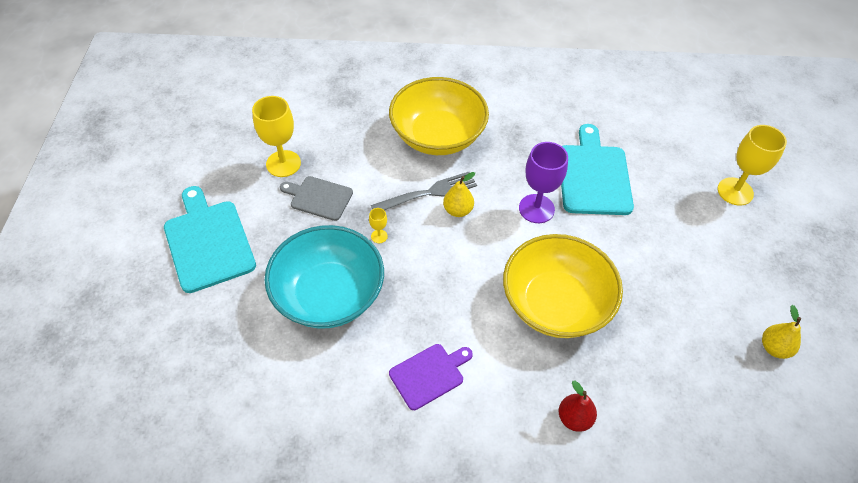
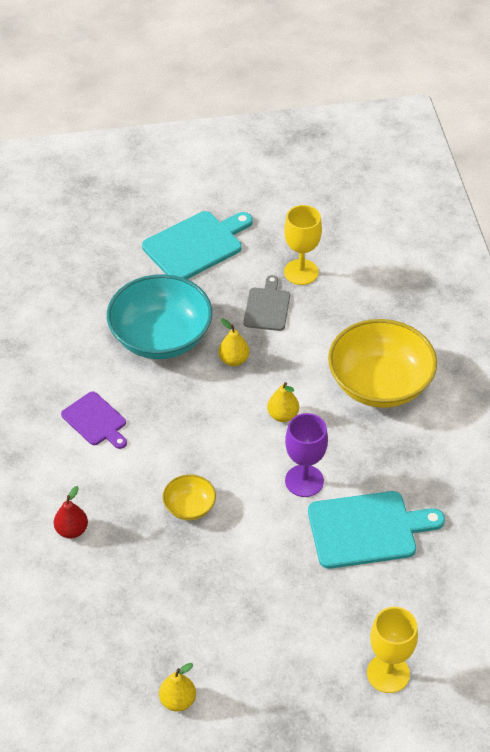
camera: 80 degrees right, 5 degrees down
yellow goblet [369,208,388,243] -> yellow pear [218,319,249,366]
grey fork [371,172,477,210] -> none
yellow bowl [503,234,623,338] -> yellow bowl [162,474,216,520], size x0.47

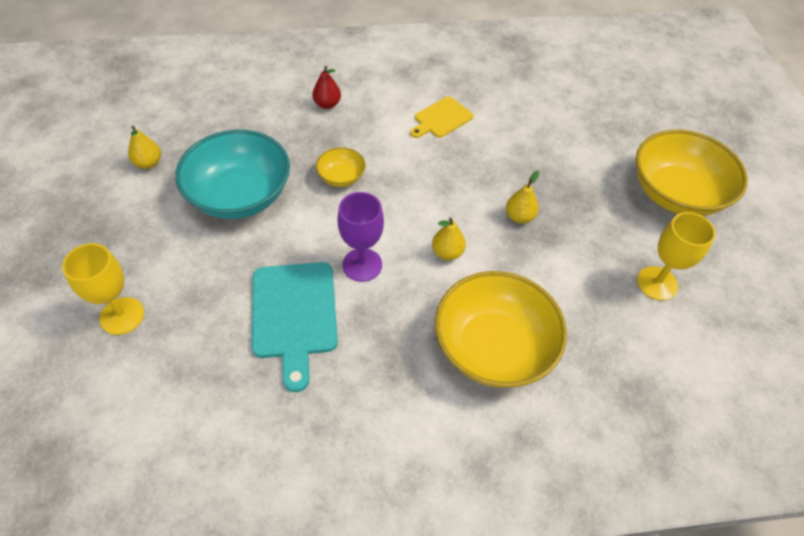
camera: 90 degrees right, 5 degrees up
purple cutting board [61,392,127,449] -> yellow cutting board [410,96,474,138]
turquoise bowl [107,274,212,359] -> turquoise bowl moved to [175,130,290,219]
turquoise cutting board [142,211,253,279] -> yellow bowl [636,130,748,216]
grey cutting board [243,275,290,331] -> none

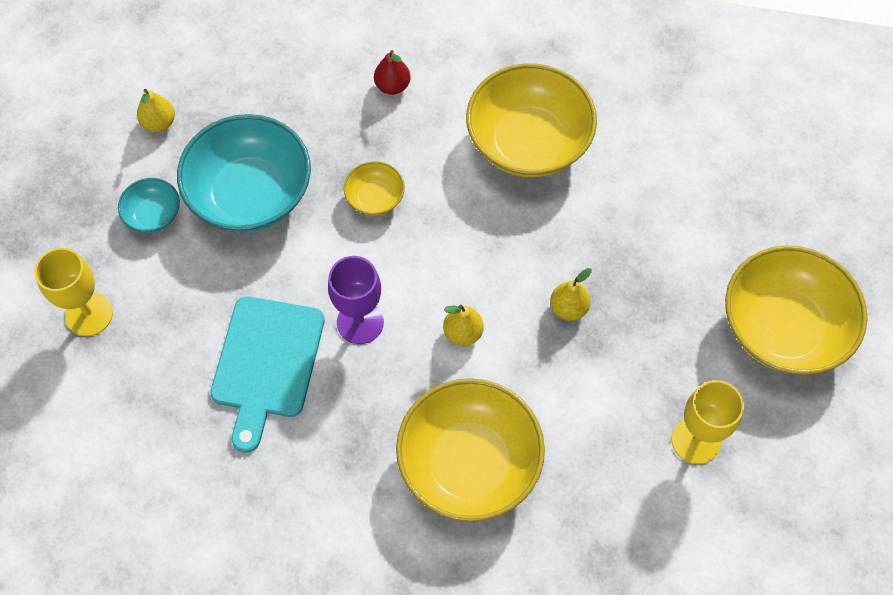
camera: 20 degrees right, 10 degrees up
yellow cutting board [410,96,474,138] -> yellow bowl [466,63,597,177]
none -> turquoise bowl [118,178,180,233]

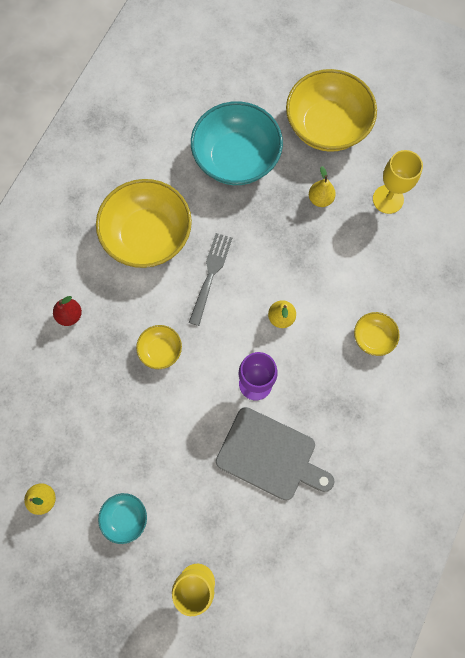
camera: 75 degrees left, 10 degrees up
turquoise bowl [177,114,311,232] -> turquoise bowl moved to [191,101,283,185]
turquoise cutting board [210,296,325,453] -> grey cutting board [216,407,335,501]
yellow bowl [396,378,545,522] -> yellow bowl [354,312,400,356], size x0.47
yellow pear [550,268,592,321] -> yellow pear moved to [309,166,336,207]
none -> grey fork [189,233,232,326]

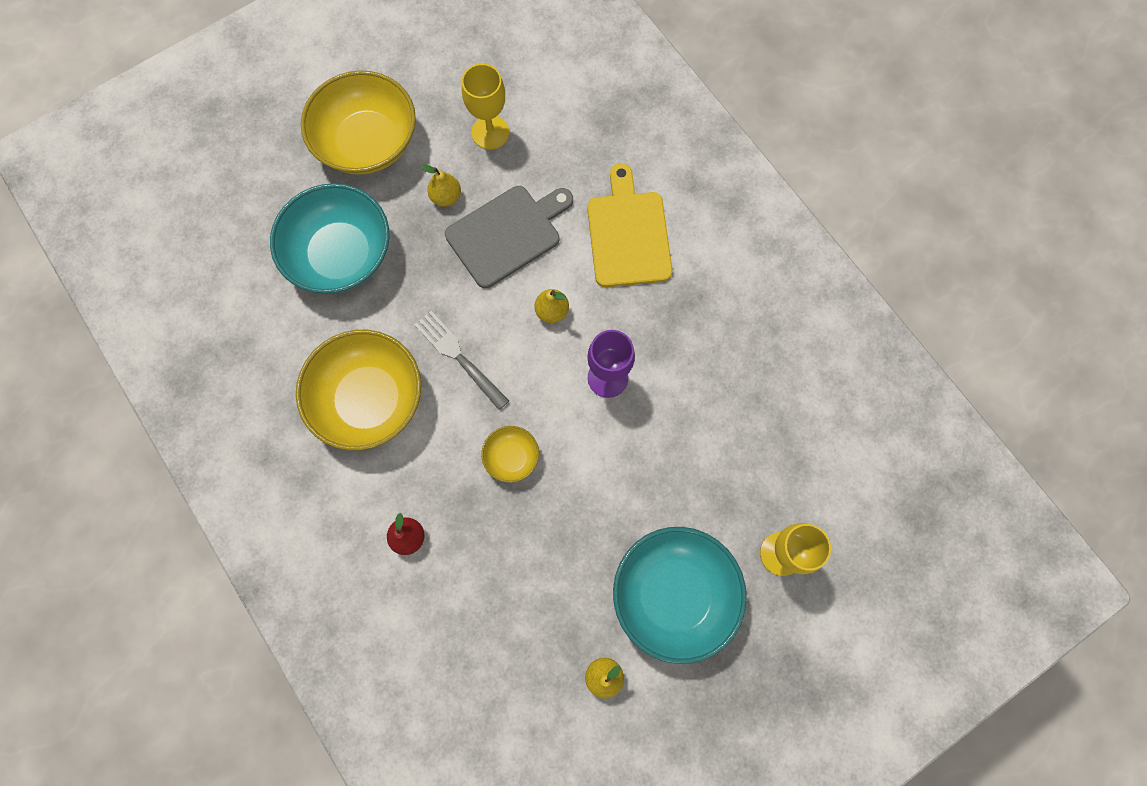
camera: 60 degrees left, 0 degrees up
turquoise bowl [98,493,147,544] -> turquoise bowl [613,527,747,664], size x2.15
grey cutting board [216,407,335,501] -> grey cutting board moved to [445,186,573,288]
yellow bowl [354,312,400,356] -> yellow cutting board [587,163,673,287]

